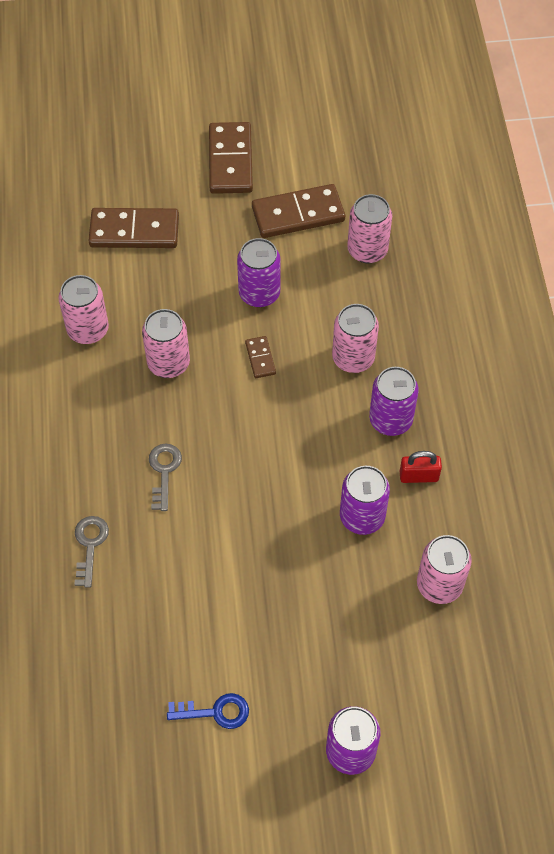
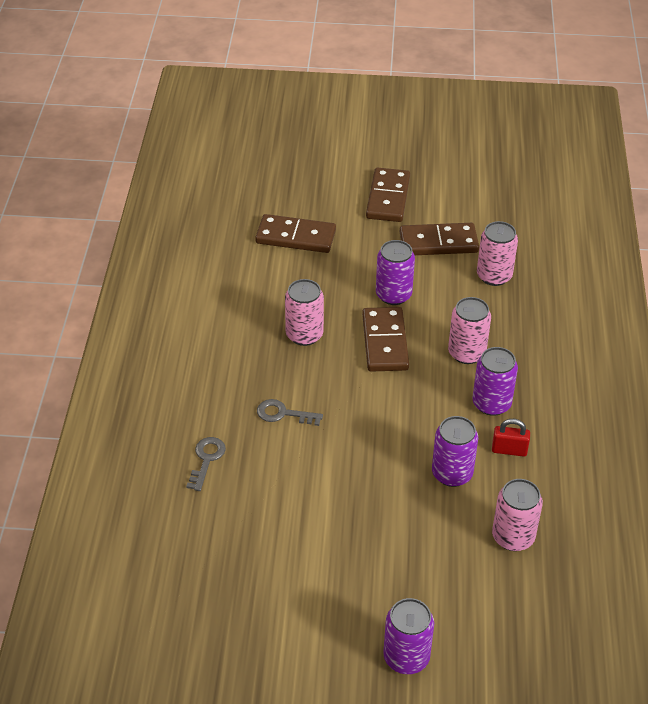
camera: 10 degrees right, 15 degrees down
pink can [58,275,109,344] -> none
grey key [149,443,182,511] -> grey key turned 90 degrees counterclockwise [257,399,323,426]
blue key [167,693,249,729] -> none
brown domino [245,336,276,378] -> brown domino [362,307,409,372], size x2.07

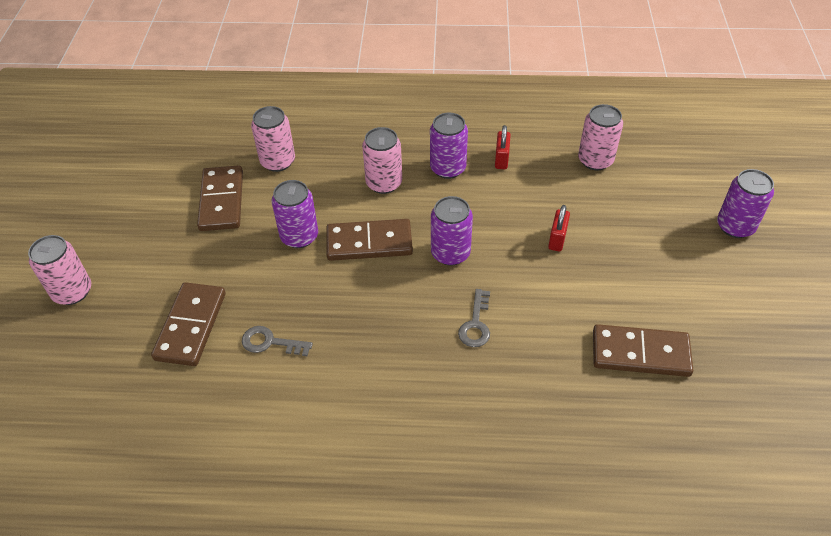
camera: 90 degrees left, 5 degrees up
grey key [186,437,226,491] -> grey key moved to [242,326,313,356]
pink can [285,279,324,346] -> pink can moved to [28,235,91,305]
brown domino [366,167,410,222] -> brown domino moved to [593,324,693,377]
purple can [432,416,478,487] -> purple can moved to [431,196,473,266]
none -> red padlock [548,205,570,252]

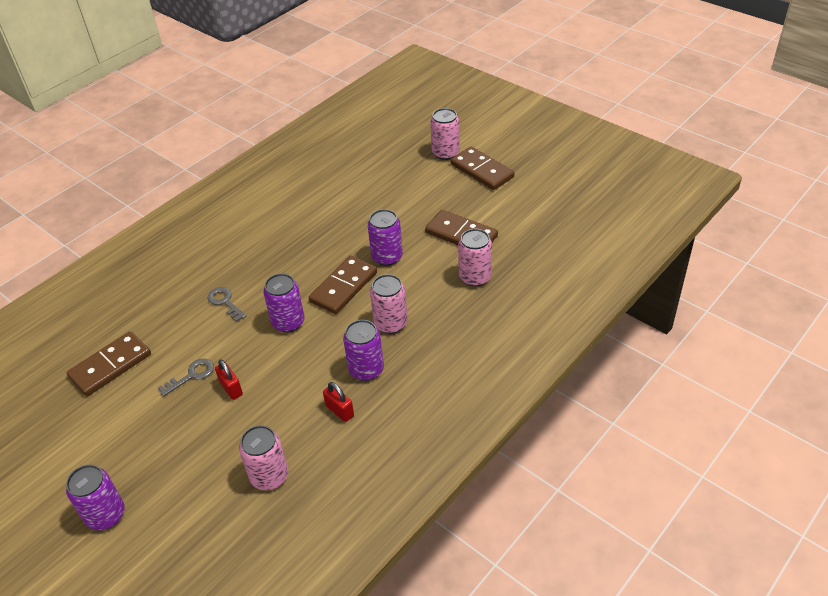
camera: 130 degrees right, 5 degrees down
brown domino [151,282,226,366] -> brown domino moved to [450,146,515,190]
grey key [242,326,313,356] -> grey key moved to [158,359,214,397]

